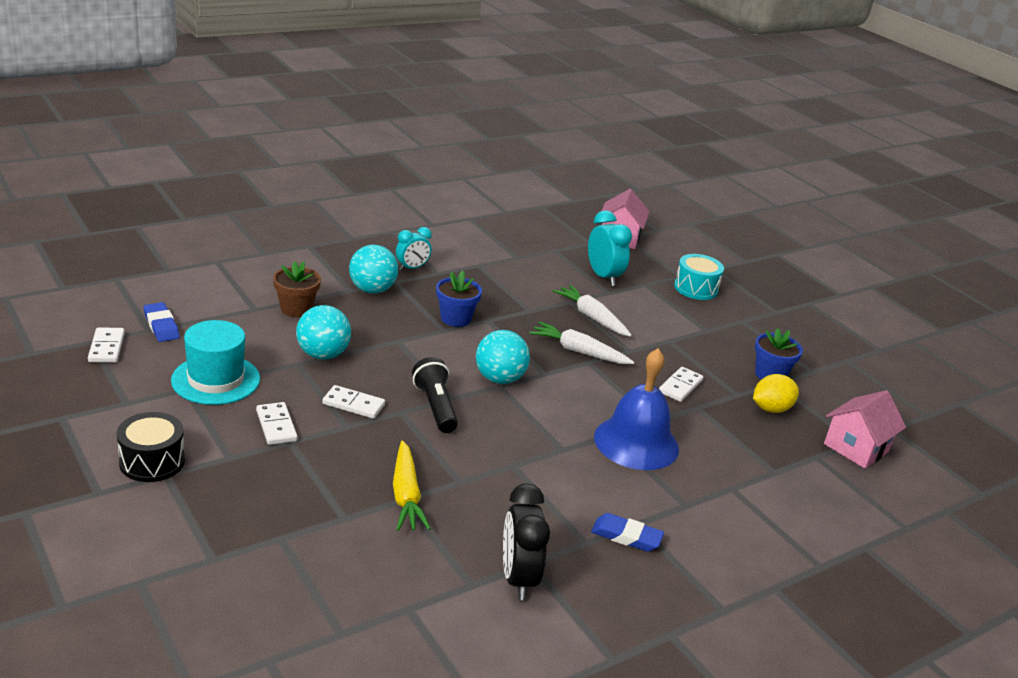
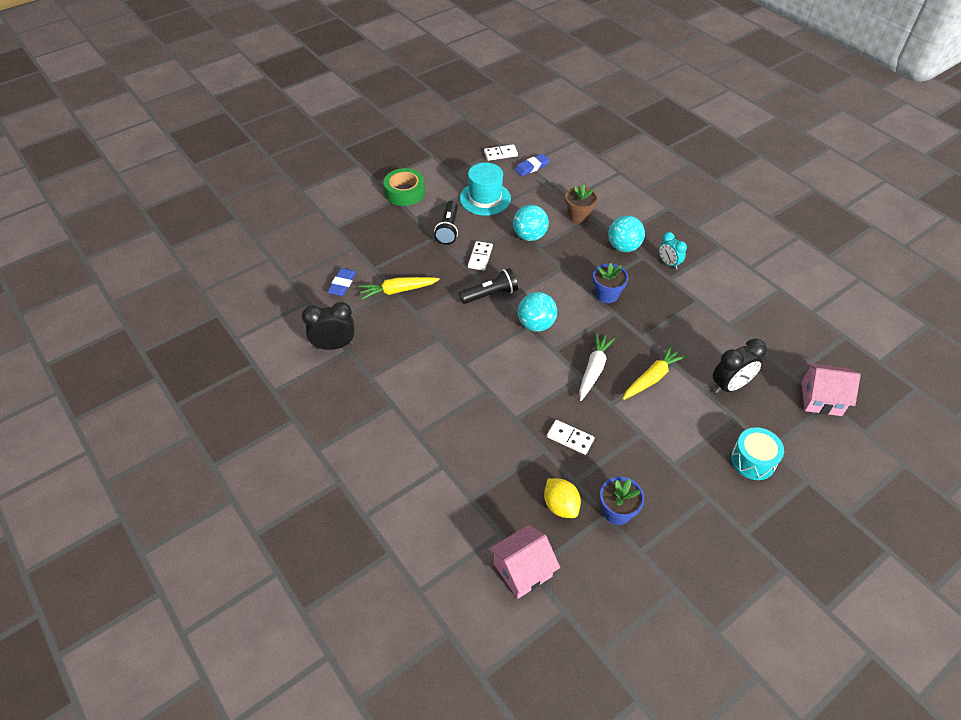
camera: 90 degrees right, 20 degrees up
black drum [117,412,185,482] -> green tape [384,168,425,206]
white domino [256,402,297,445] -> black flashlight [434,201,458,245]
white carrot [553,285,632,337] -> yellow carrot [623,345,687,400]
turquoise clock [588,210,632,286] -> black clock [713,338,767,394]
blue eraser [591,513,664,552] -> blue eraser moved to [328,268,356,296]
blue bell [594,348,679,470] -> none
pink house [824,390,906,469] -> pink house turned 75 degrees counterclockwise [489,525,560,599]

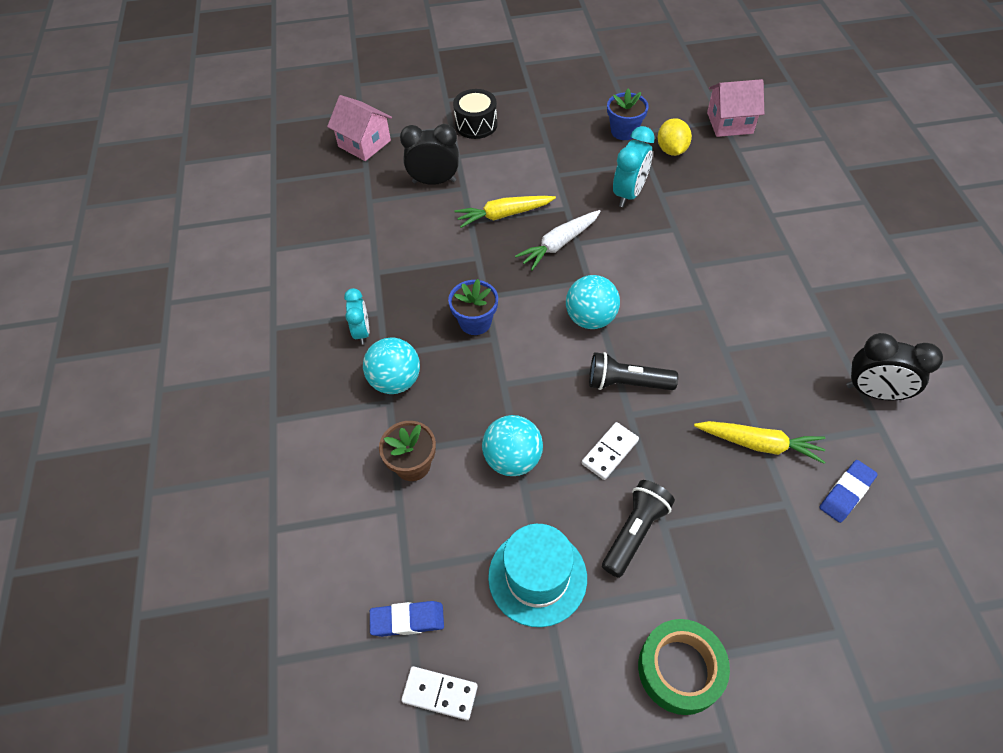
camera: 150 degrees left, 5 degrees up
white domino [547,420,595,455] -> turquoise clock [613,126,655,207]
turquoise drum [731,427,784,480] -> black drum [453,89,497,139]

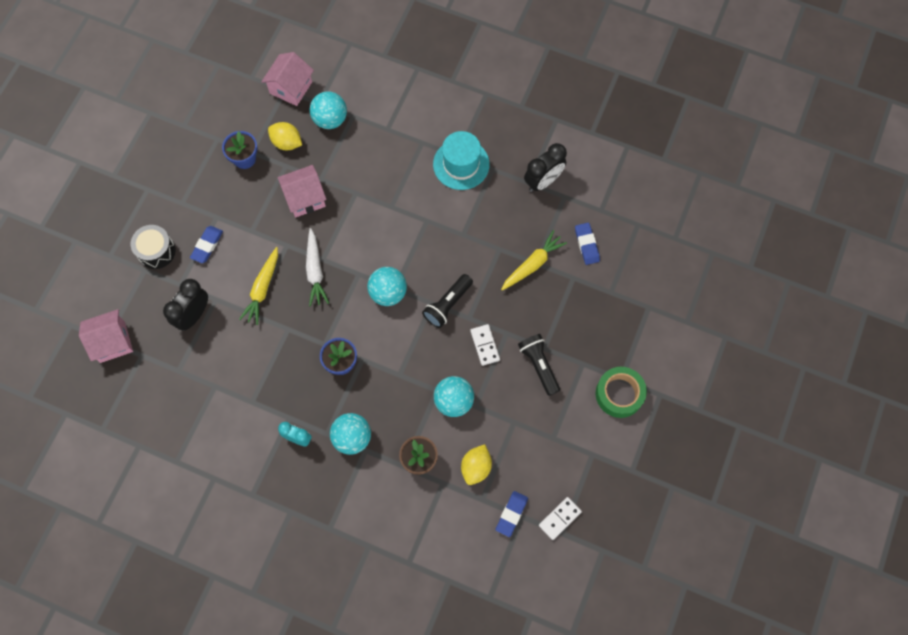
camera: 60 degrees left, 15 degrees up
turquoise hat [488,524,587,627] -> turquoise hat moved to [433,131,490,190]
turquoise clock [613,126,655,207] -> pink house [278,165,327,218]
none -> blue eraser [190,226,223,263]
none -> turquoise ball [310,91,347,129]
none -> yellow lemon [461,444,492,485]

